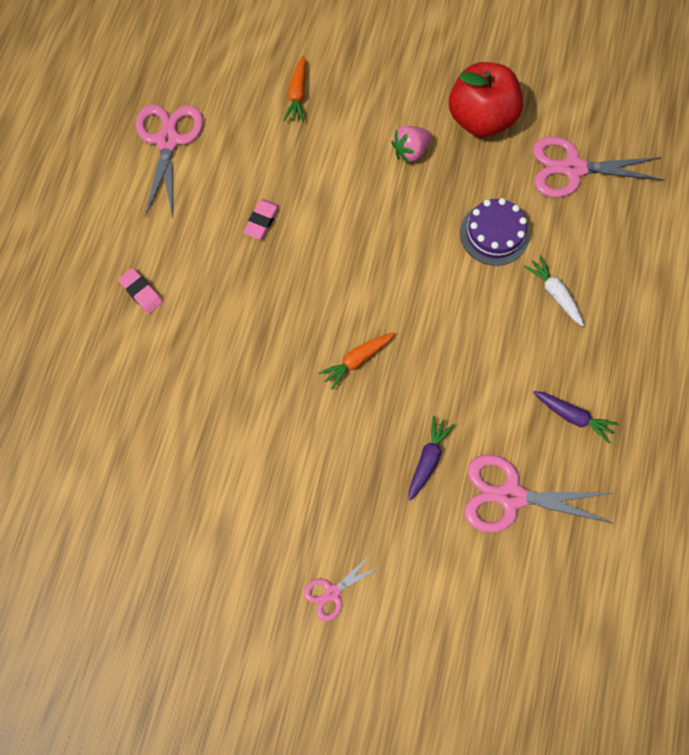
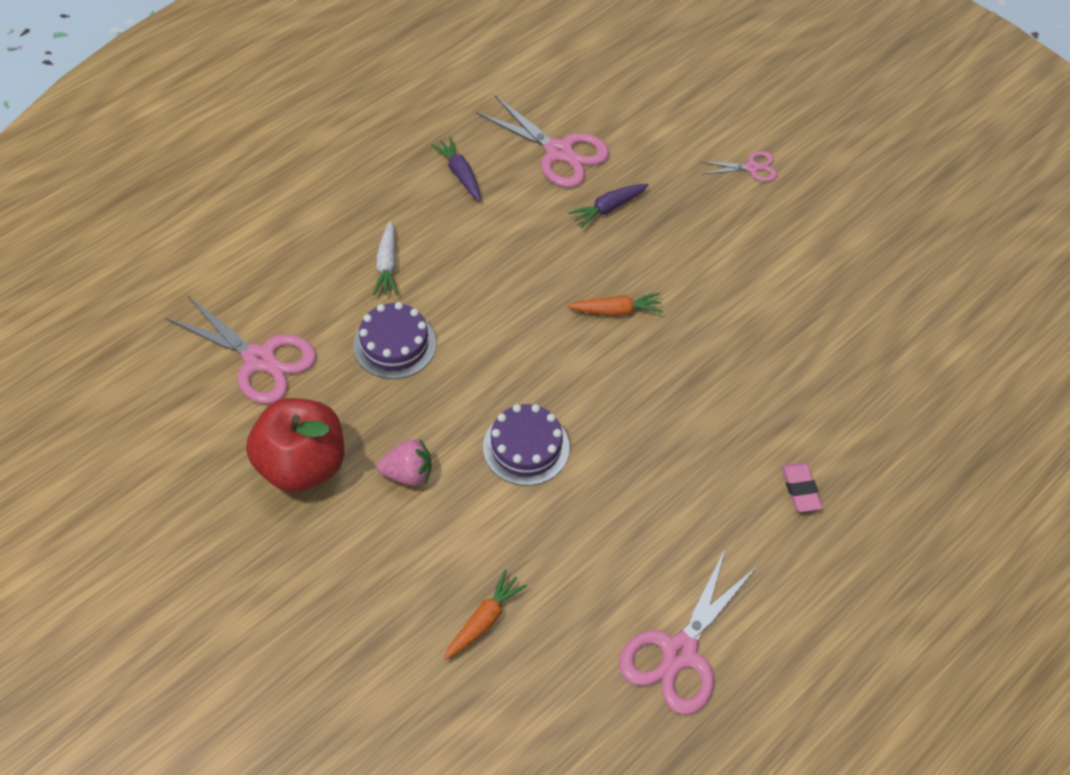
camera: 150 degrees left, 15 degrees down
pink eraser [243,199,279,239] -> none
none -> purple cake [483,404,570,486]

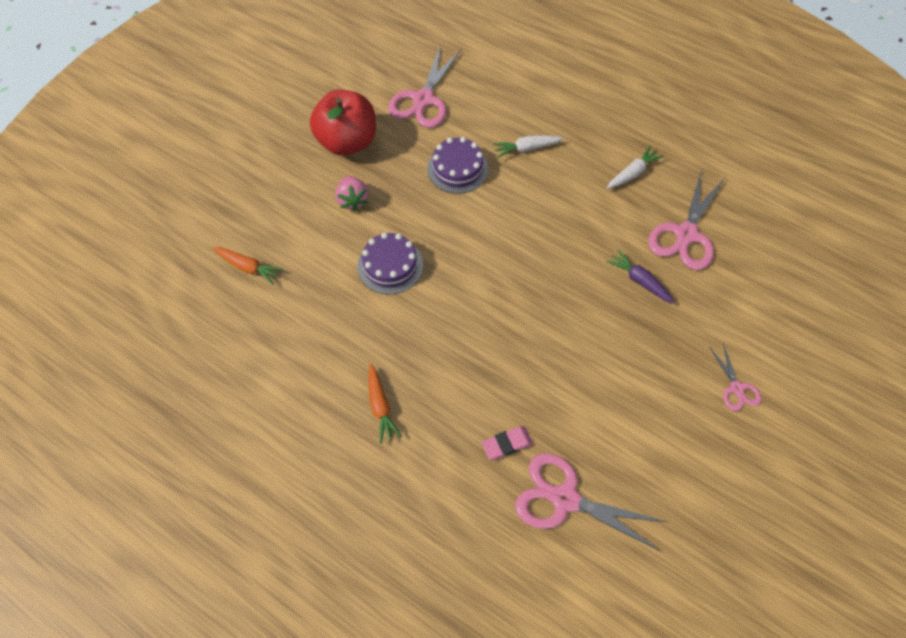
camera: 80 degrees right, 5 degrees up
purple carrot [431,137,481,201] -> white carrot [607,145,664,189]
orange carrot [567,293,663,316] -> orange carrot moved to [369,364,402,444]
pink scissors [619,550,757,715] -> pink scissors moved to [515,453,667,551]
pink eraser [782,462,822,512] -> pink eraser moved to [481,426,533,460]

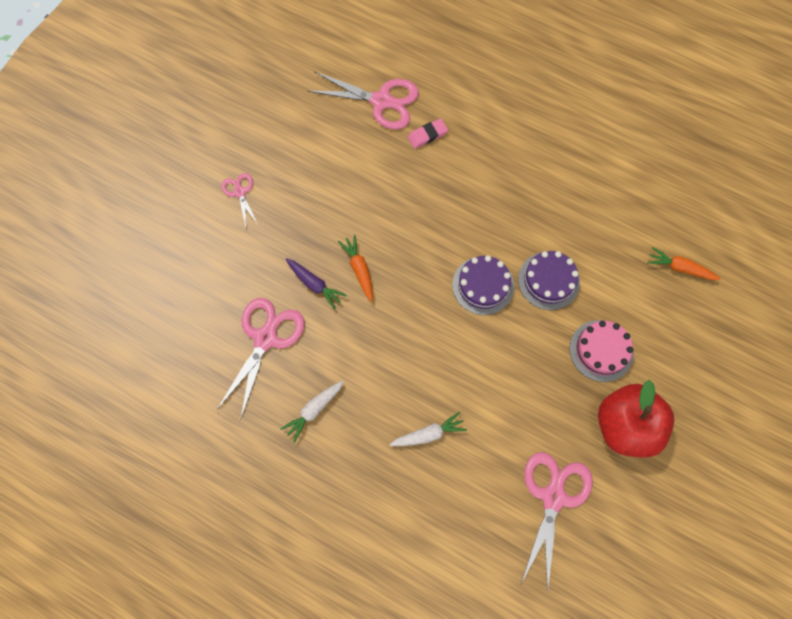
camera: 175 degrees right, 10 degrees up
pink strawberry [335,176,369,211] -> pink cake [570,320,634,382]
orange carrot [369,364,402,444] -> orange carrot moved to [338,235,373,302]
purple cake [427,137,488,194] -> purple cake moved to [452,255,514,315]

